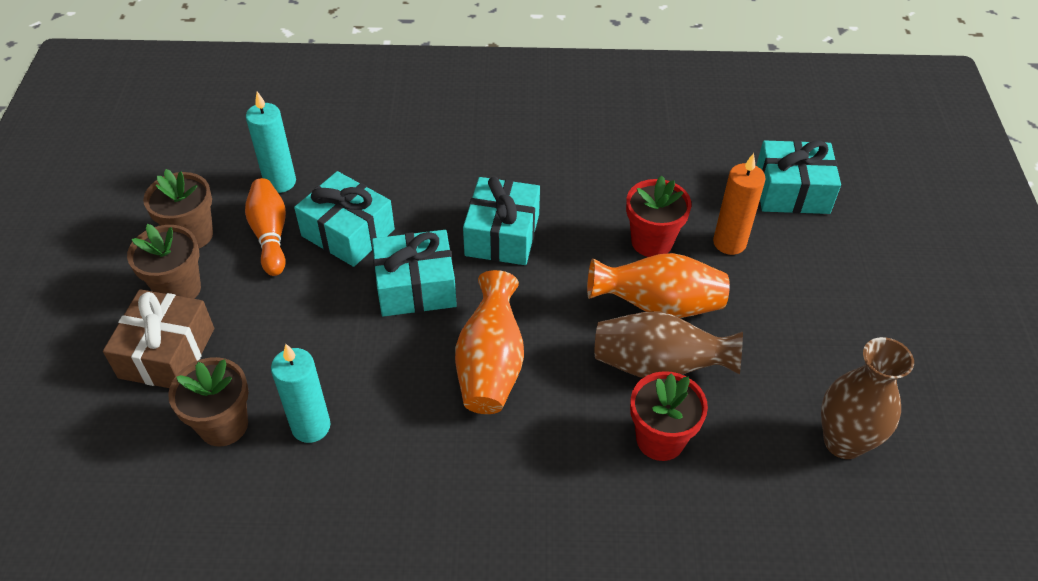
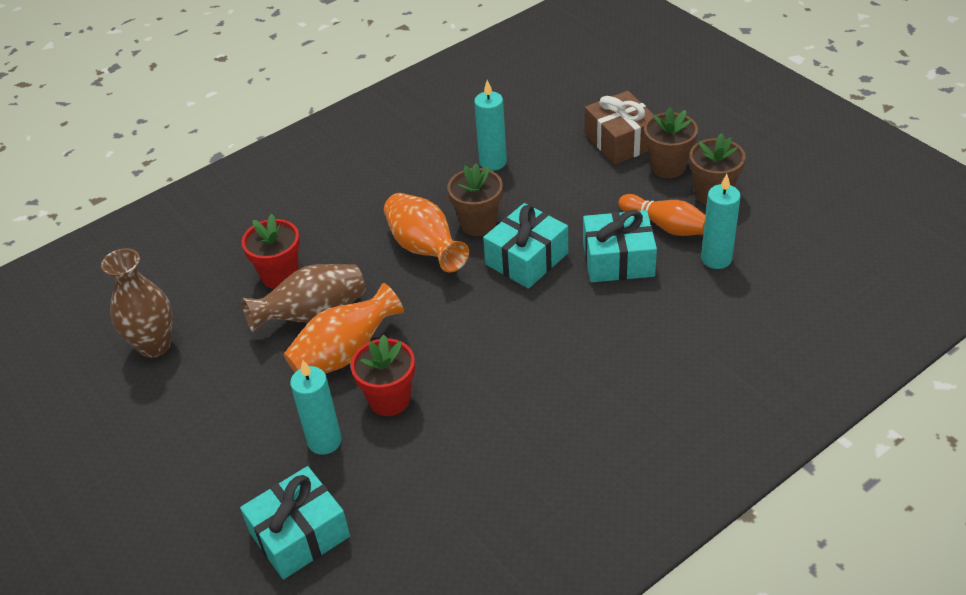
camera: 145 degrees right, 5 degrees down
brown flower pot [168,357,249,447] -> brown flower pot moved to [447,163,503,236]
turquoise gift [463,177,540,265] -> none
orange candle [713,153,766,255] -> turquoise candle [290,360,342,455]

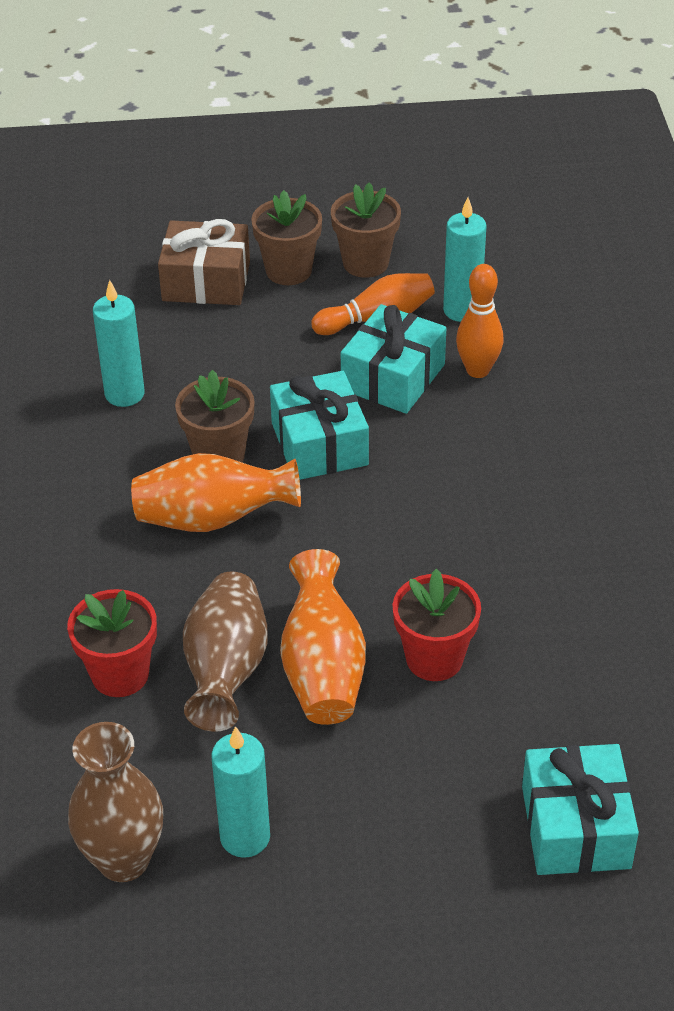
camera: 60 degrees left, 0 degrees up
turquoise candle [290,360,342,455] -> turquoise candle moved to [211,726,270,858]
none -> orange bowling pin [456,264,504,378]

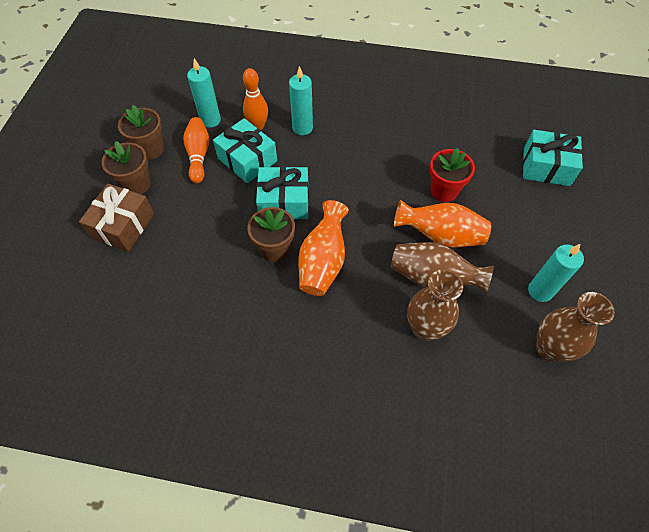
camera: 75 degrees left, 15 degrees up
red flower pot [67,589,157,697] -> brown vase [407,269,463,341]
turquoise candle [93,280,145,407] -> turquoise candle moved to [289,66,313,135]

